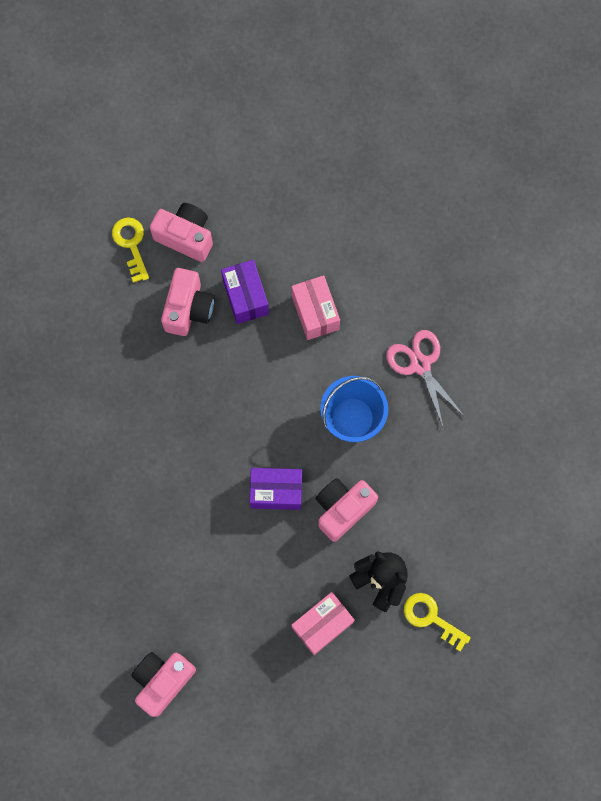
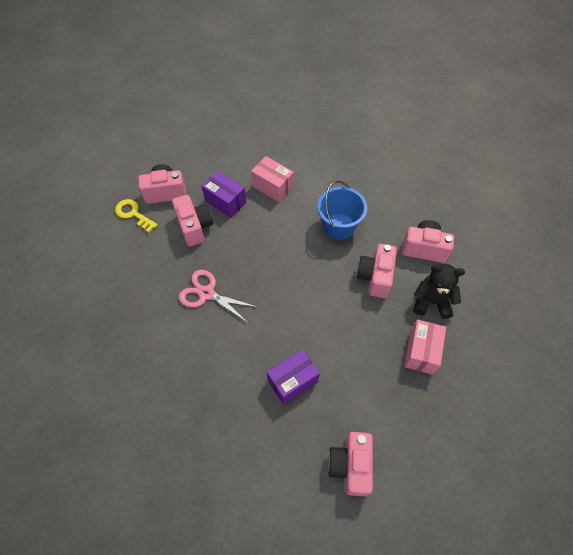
camera: 35 degrees left, 15 degrees down
purple box [250,468,302,510] -> purple box moved to [267,349,320,405]
pink scissors [386,330,465,429] -> pink scissors moved to [179,270,257,322]
yellow key [404,593,471,651] -> none
none -> pink camera [402,220,454,263]

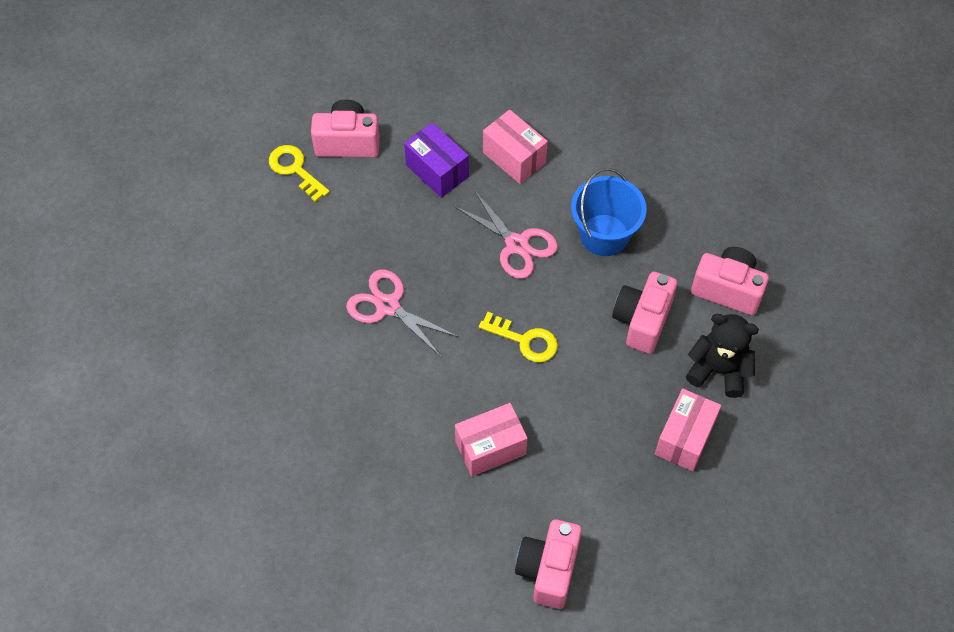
camera: 10 degrees right, 0 degrees up
pink camera [172,195,213,247] -> none
purple box [267,349,320,405] -> pink box [455,403,528,476]
none -> pink scissors [454,189,558,279]
none -> yellow key [479,312,558,362]

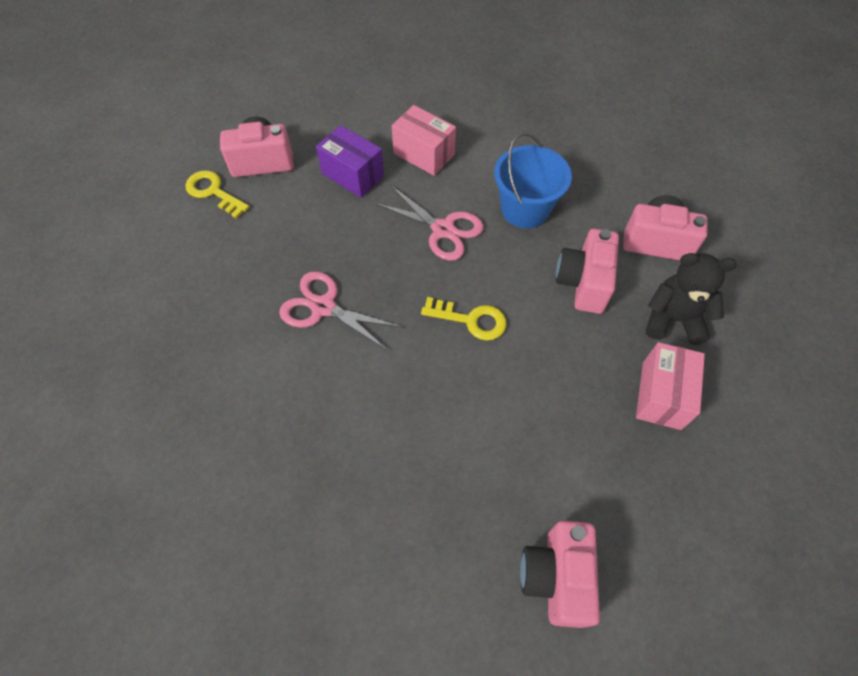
camera: 10 degrees left, 0 degrees up
pink box [455,403,528,476] -> none

